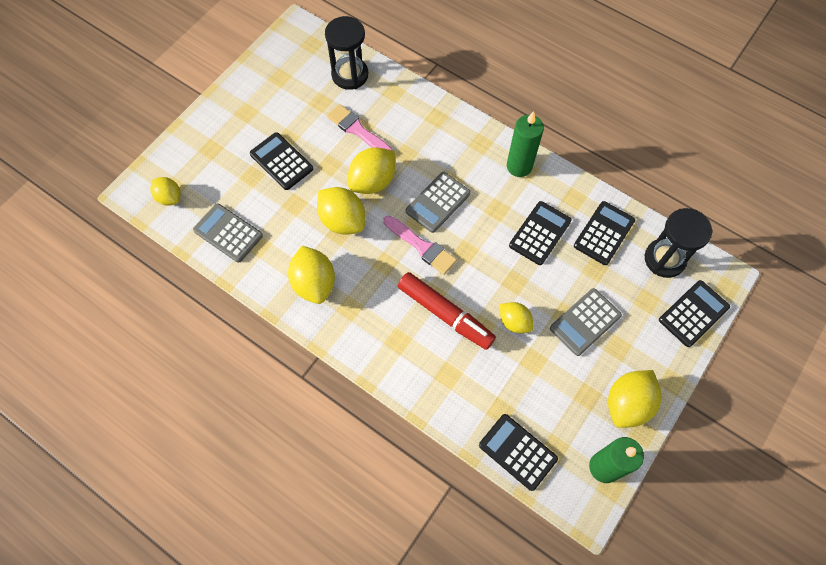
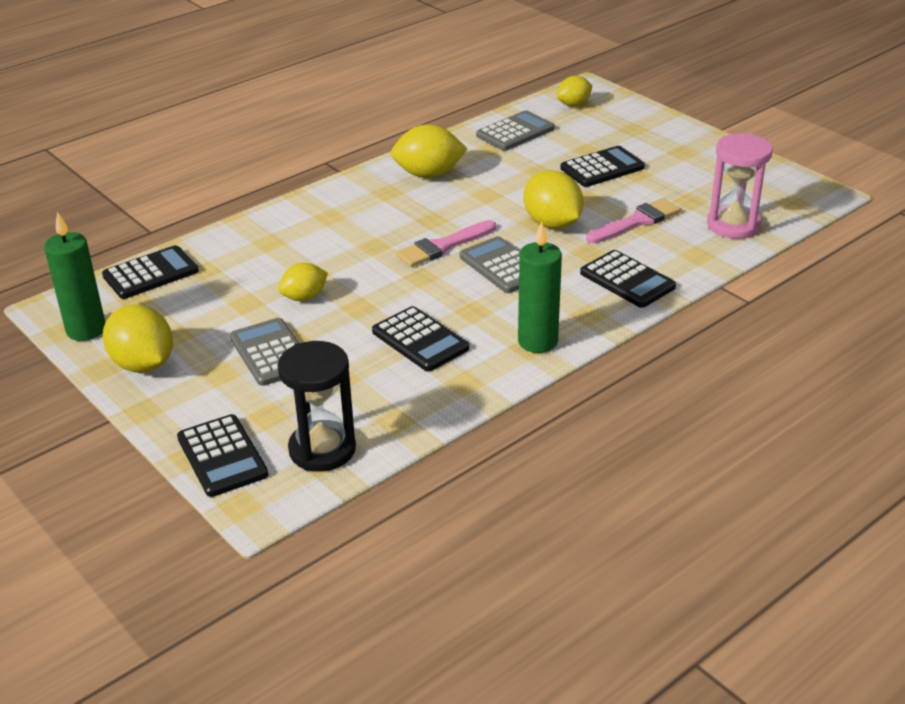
camera: 105 degrees right, 30 degrees down
yellow lemon [317,187,365,235] -> none
black hourglass [325,16,368,90] -> pink hourglass [707,133,773,239]
red marker [398,272,496,350] -> none
black calculator [574,201,635,265] -> black calculator moved to [580,250,676,308]

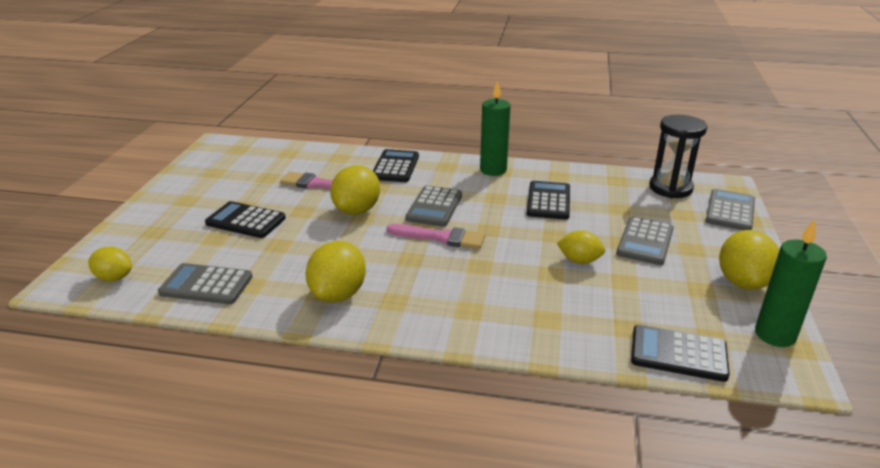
camera: 130 degrees left, 5 degrees down
black calculator [177,414,269,497] -> grey calculator [706,189,755,230]
yellow lemon [391,124,467,178] -> yellow lemon turned 60 degrees clockwise [306,241,366,302]
pink hourglass [707,133,773,239] -> none

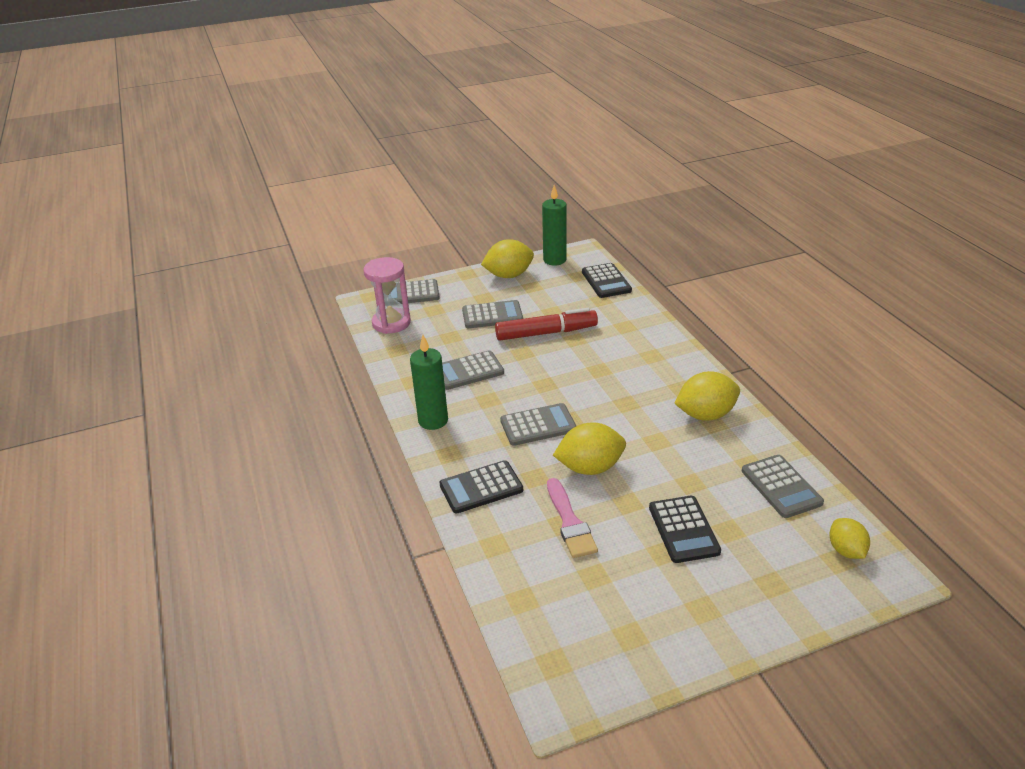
camera: 120 degrees left, 5 degrees up
pink brush [386,224,485,249] -> none
black calculator [526,181,570,220] -> grey calculator [442,350,504,390]
yellow lemon [557,230,605,264] -> red marker [495,308,598,341]
black hourglass [649,115,707,198] -> pink hourglass [364,257,411,334]

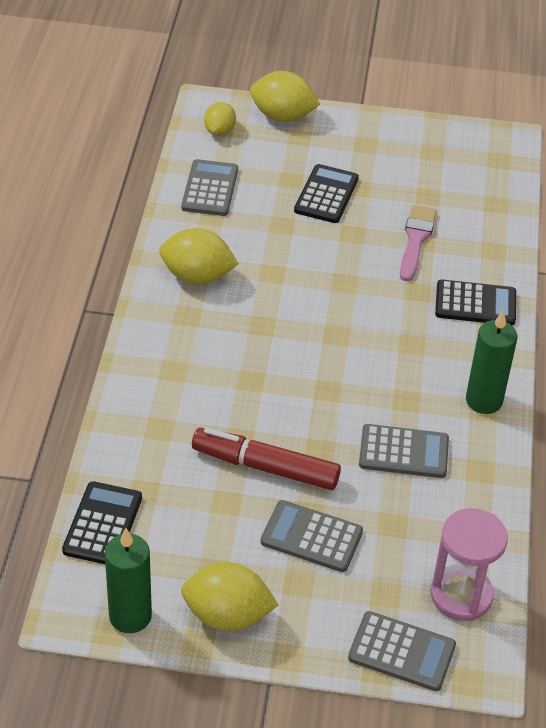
camera: 155 degrees left, 10 degrees up
grey calculator [500,403,576,446] -> none
yellow lemon [553,422,626,475] -> yellow lemon moved to [250,71,320,122]

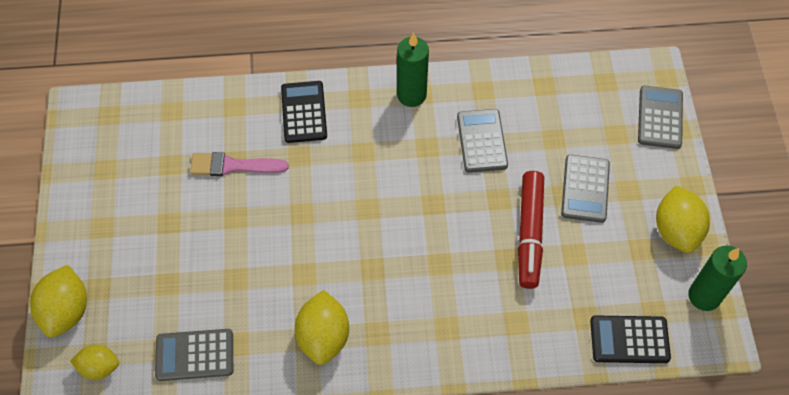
camera: 100 degrees left, 15 degrees up
black calculator [294,164,359,223] -> none
pink hourglass [431,508,508,621] -> none

